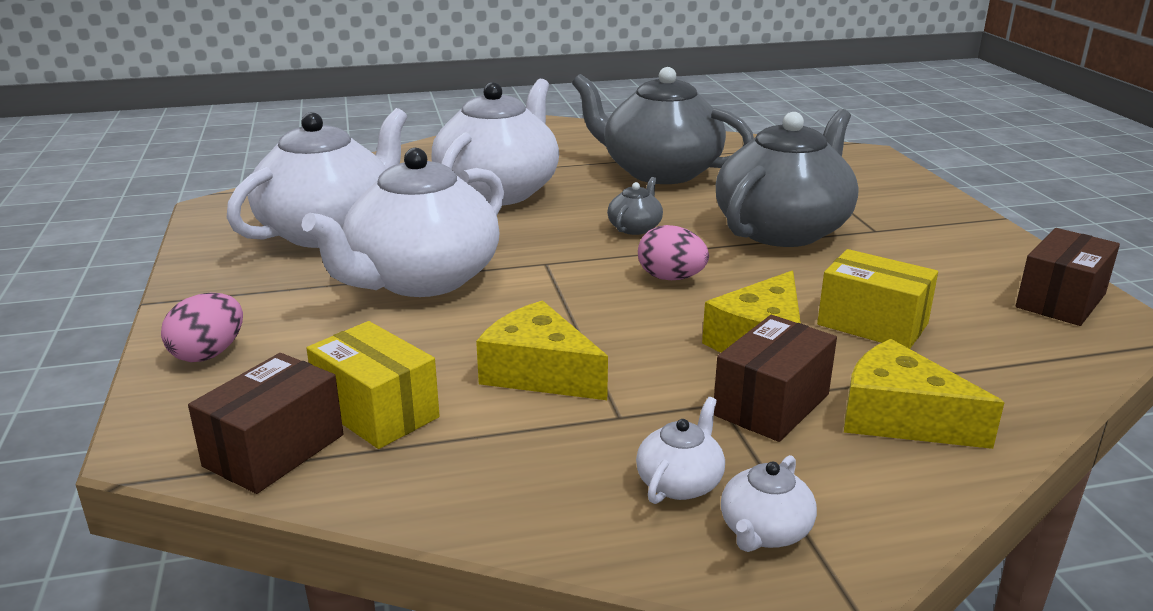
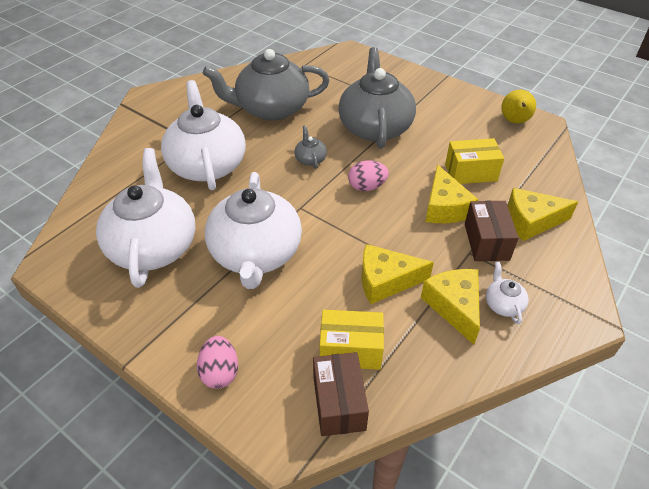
camera: 40 degrees left, 20 degrees up
white teapot [721,455,817,552] -> none
brown box [1016,228,1120,326] -> yellow pear [501,90,536,124]
none -> yellow cheese [421,269,480,345]

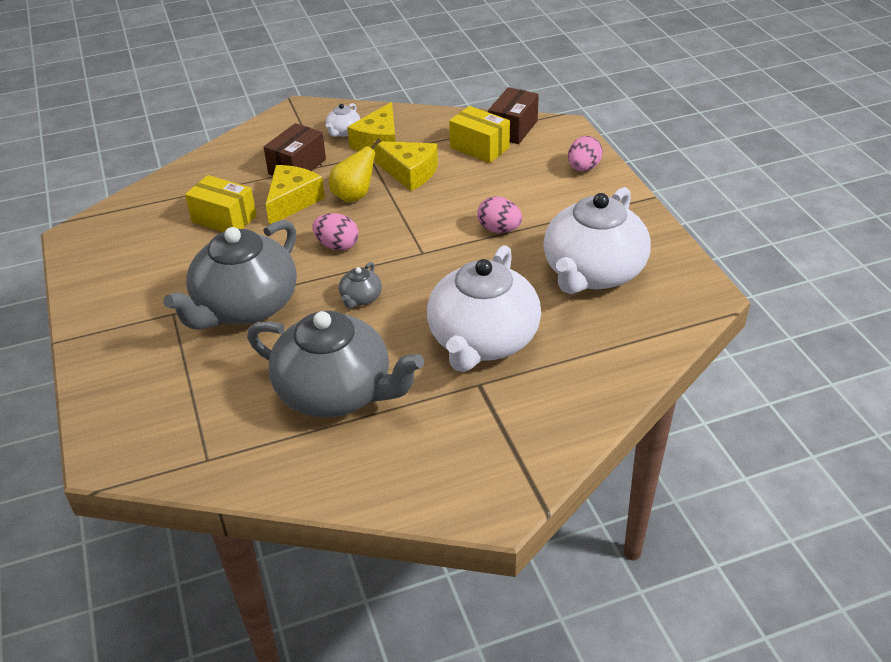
camera: 145 degrees left, 5 degrees down
white teapot [205,172,302,289] -> pink egg [477,196,522,233]
yellow pear [501,90,536,124] -> yellow pear moved to [329,139,381,202]
yellow cheese [507,188,578,241] -> none

